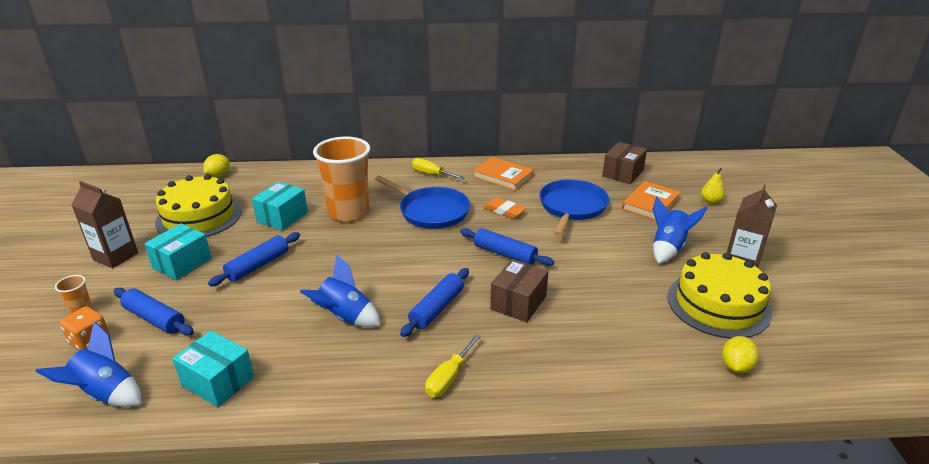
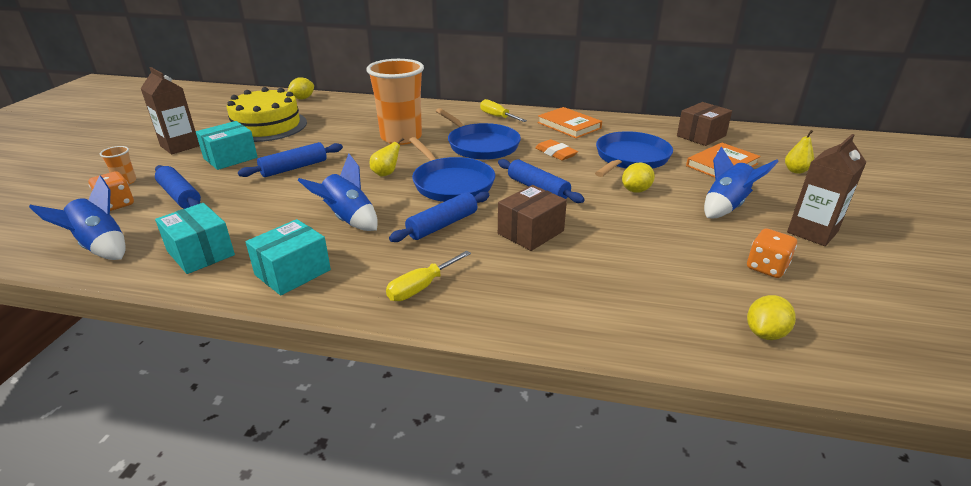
camera: 15 degrees right, 0 degrees up
turquoise box [252,182,308,231] -> turquoise box moved to [246,219,331,295]
yellow cake [667,252,772,339] -> orange dice [747,228,797,278]
none -> yellow pear [370,138,404,177]
none -> blue pan [409,137,495,202]
none -> yellow lemon [622,162,655,193]

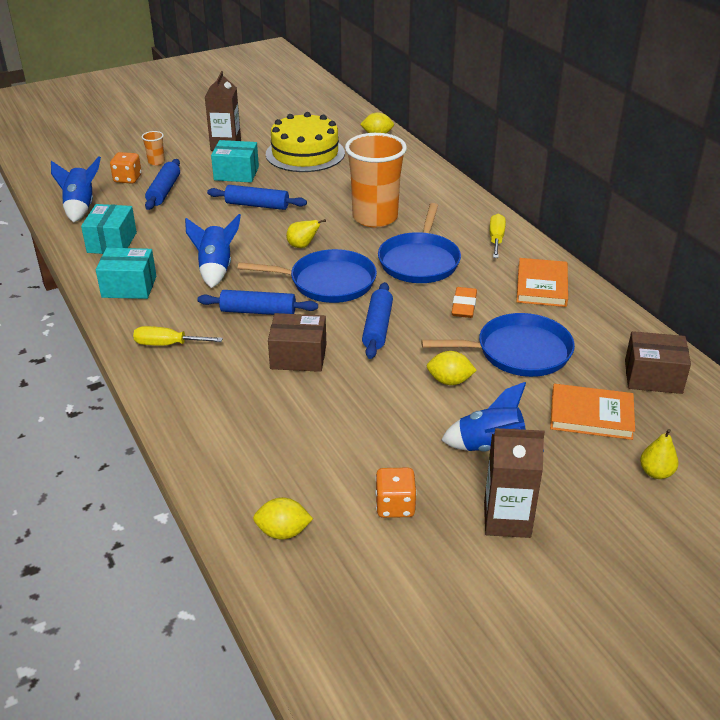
camera: 50 degrees right, 5 degrees up
blue pan [409,137,495,202] -> blue pan turned 105 degrees counterclockwise [238,249,377,303]

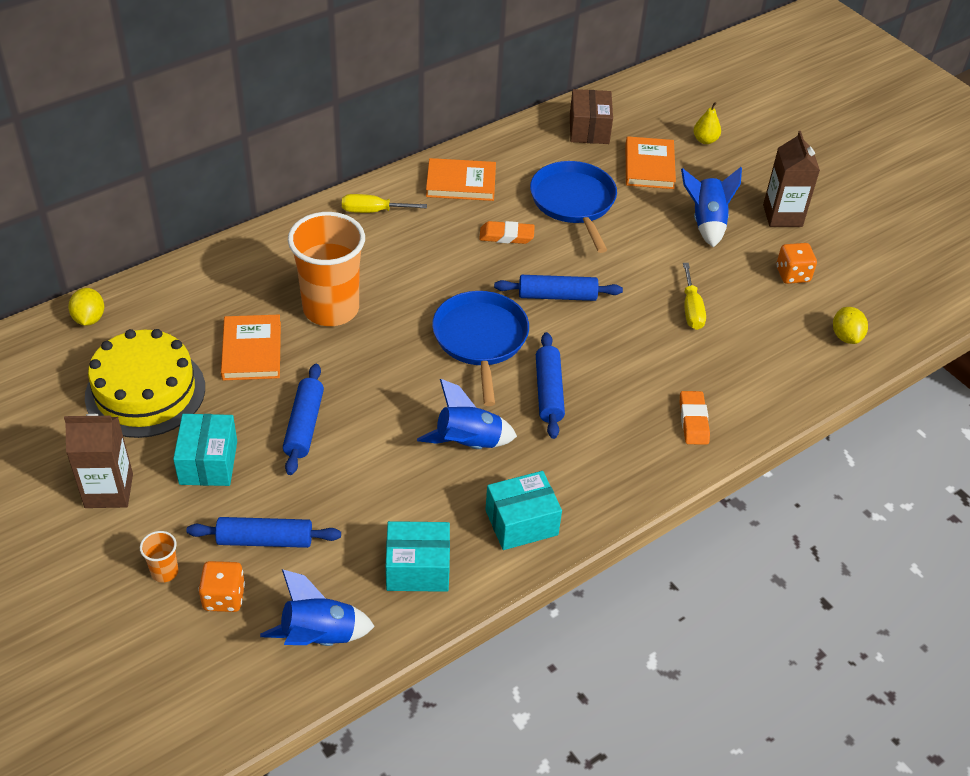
camera: 100 degrees left, 10 degrees up
turquoise box [96,248,156,299] -> turquoise box turned 75 degrees clockwise [485,471,562,550]
yellow screwdriver [133,326,223,345] -> yellow screwdriver moved to [683,263,706,330]
brown box [268,313,326,372] -> none
yellow pear [286,219,326,248] -> none
blue pan [378,203,461,283] -> none
yellow lemon [427,351,477,385] -> none
none -> orange book [221,315,281,380]
none -> orange eraser [680,391,710,445]

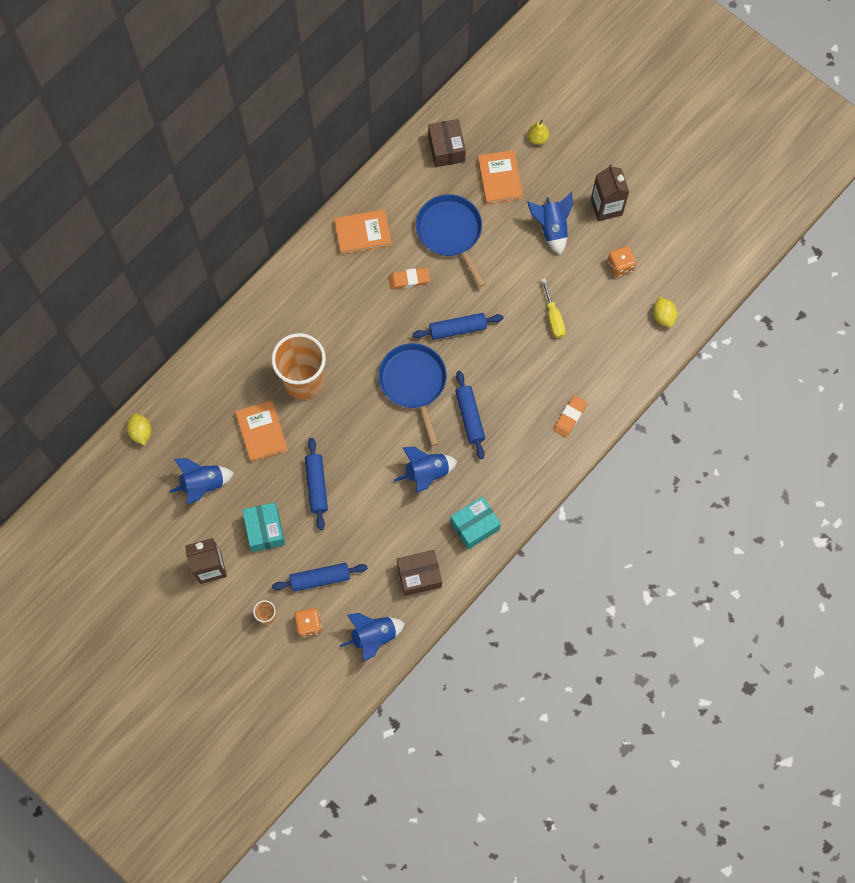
camera: 10 degrees left, 25 degrees up
yellow cake [85,329,205,438] -> blue rocket [169,458,234,504]
yellow screwdriver [342,194,427,213] -> none
turquoise box [386,521,450,592] -> brown box [397,550,442,596]
orange eraser [680,391,710,445] -> orange eraser turned 45 degrees clockwise [553,395,587,438]

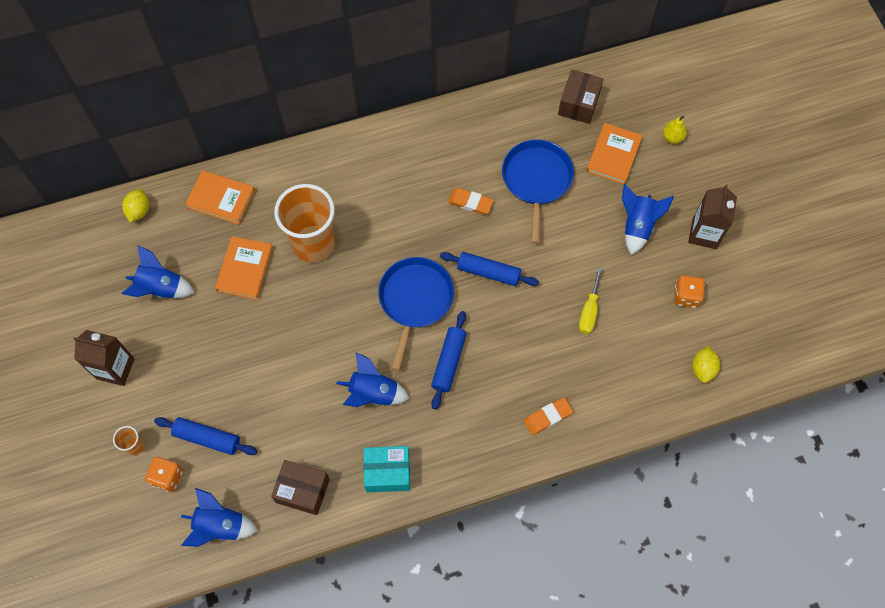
camera: 30 degrees right, 5 degrees down
turquoise box [242,502,285,552] -> none
blue rolling pin [305,438,328,530] -> none
orange book [334,209,392,255] -> orange book moved to [185,170,255,225]

